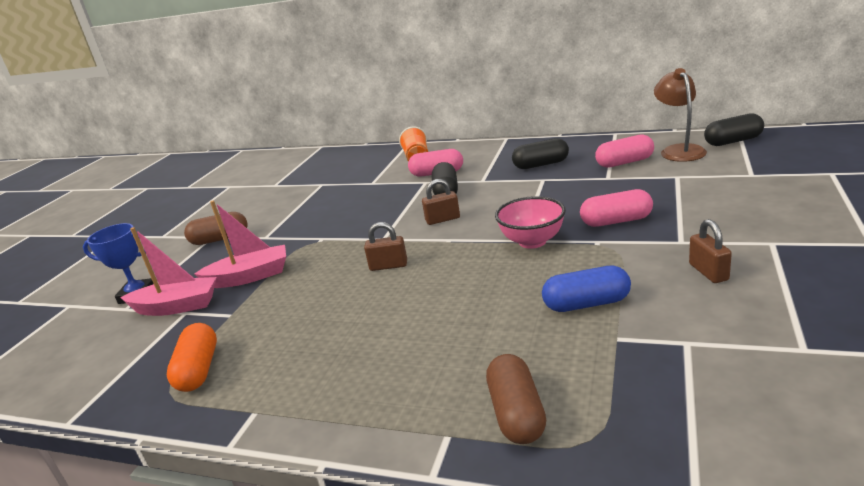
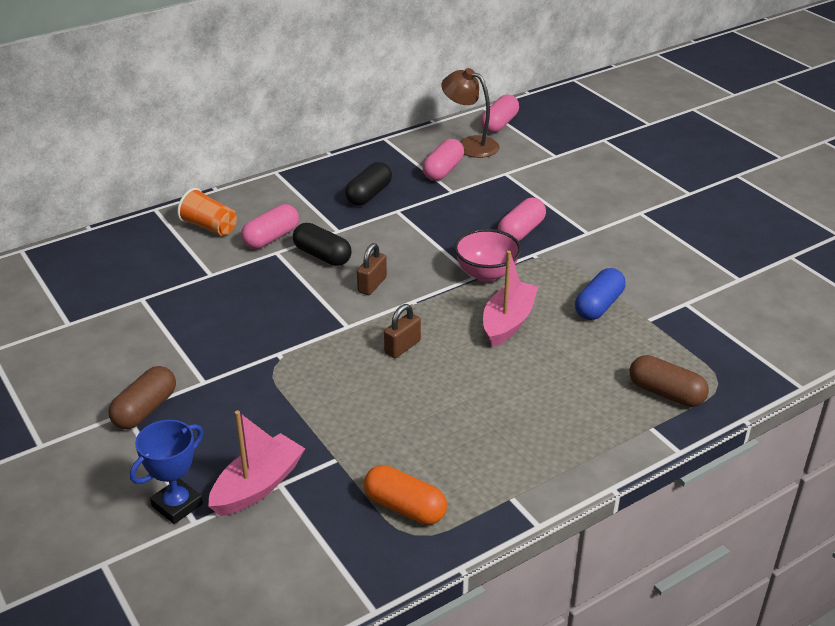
camera: 55 degrees left, 10 degrees up
pink boat [194,201,286,288] -> pink boat moved to [483,251,538,347]
brown padlock [689,219,732,283] -> none
black capsule [704,114,764,146] -> pink capsule [481,95,519,133]

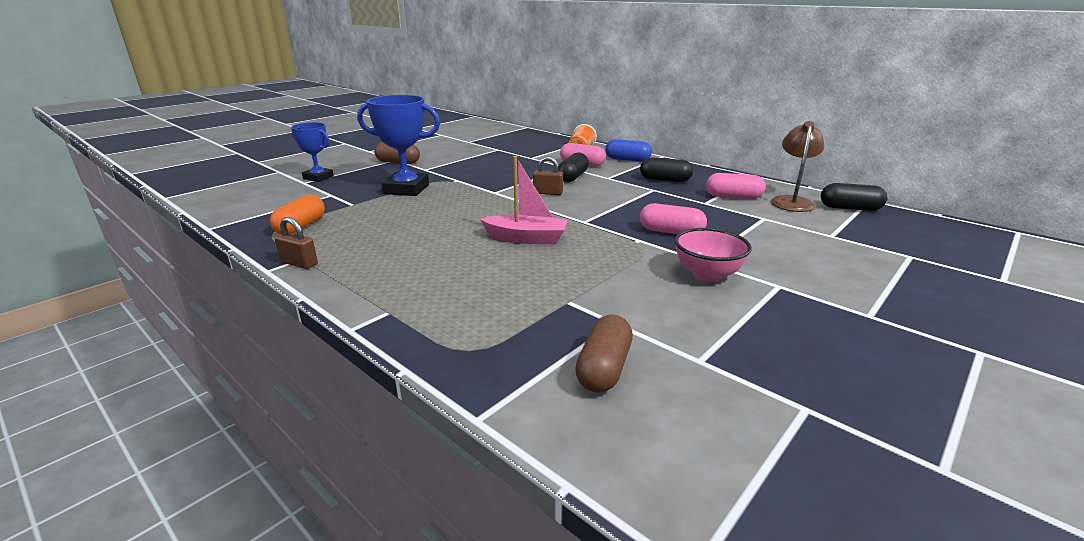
camera: 75 degrees right, 10 degrees down
pink boat [208,411,305,516] -> none
brown padlock [384,304,421,358] -> brown padlock moved to [274,217,318,269]
pink bowl [454,229,522,282] -> pink bowl moved to [674,228,752,282]
pink capsule [481,95,519,133] -> black capsule [821,183,887,211]
blue capsule [575,268,626,320] -> blue capsule moved to [605,139,652,162]
brown capsule [630,355,709,407] -> brown capsule moved to [575,315,633,393]
none -> blue trophy [357,95,440,196]

